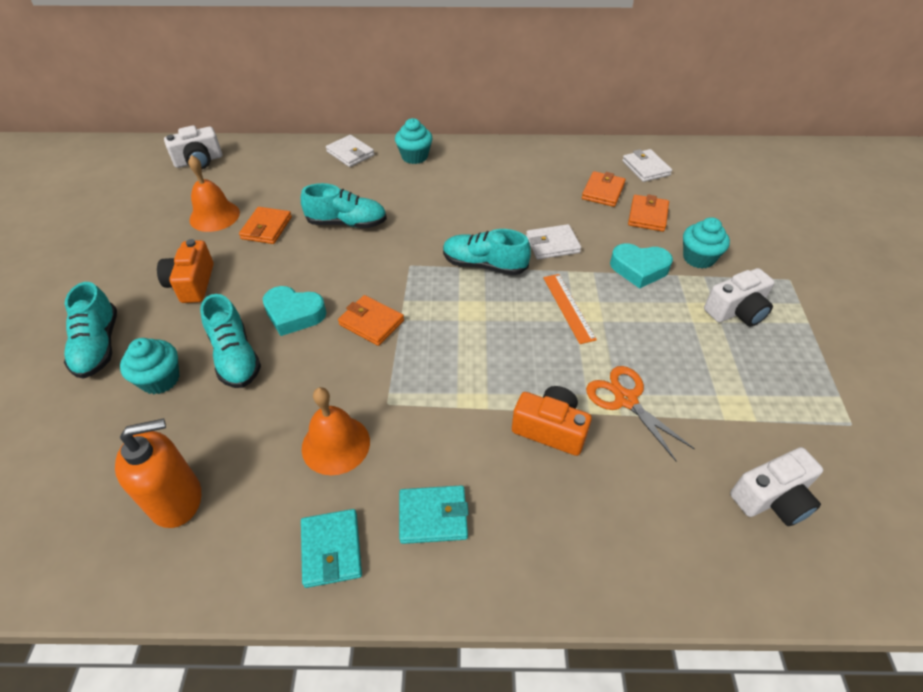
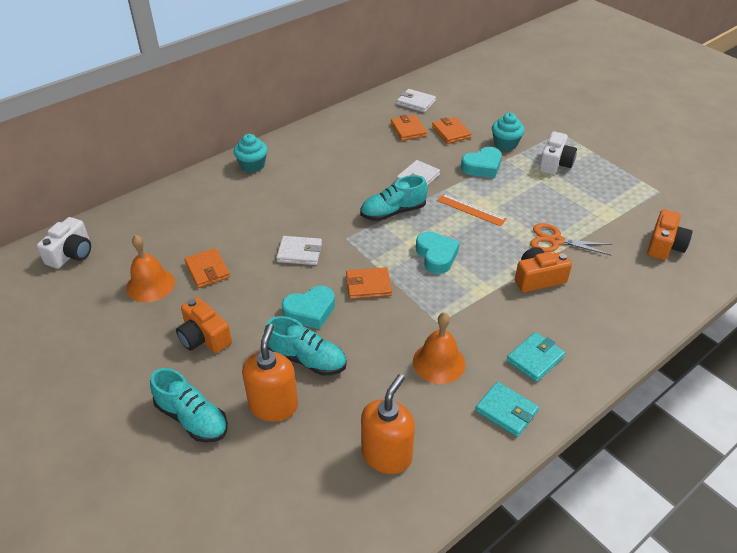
camera: 40 degrees left, 5 degrees down
turquoise cupcake [120,338,180,394] -> orange soap dispenser [242,324,298,421]
turquoise shoe [301,183,387,228] -> none
white wallet [326,135,374,167] -> white wallet moved to [276,236,322,265]
white camera [730,447,823,526] -> orange camera [647,209,692,260]
none -> turquoise heart [416,231,460,274]

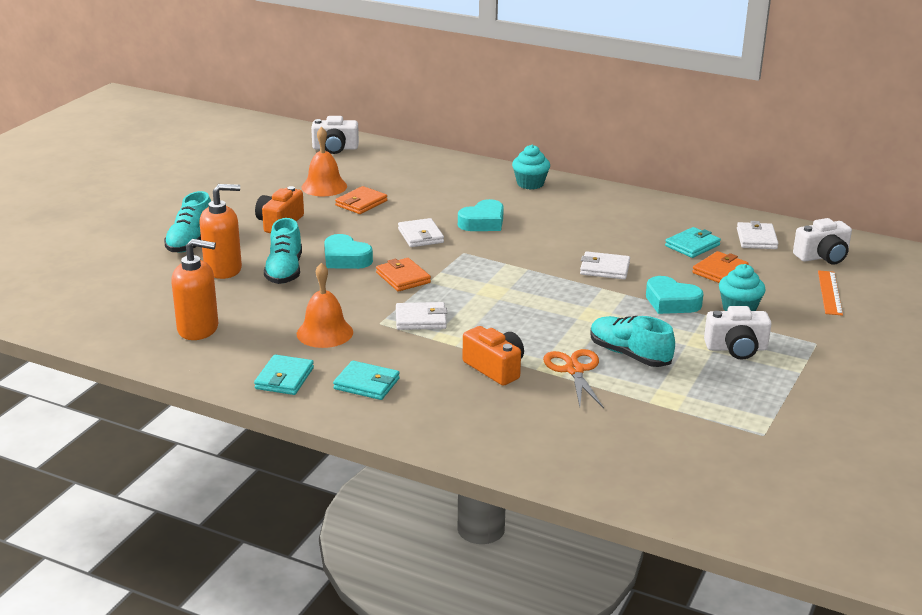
camera: 65 degrees right, 15 degrees down
turquoise shoe [360,175,428,221] -> turquoise shoe moved to [590,316,675,367]
orange wallet [391,115,427,141] -> turquoise wallet [665,227,721,258]
turquoise heart [416,231,460,274] -> turquoise heart moved to [458,199,504,231]
orange ruler [437,194,507,227] -> orange ruler moved to [818,270,843,316]
orange camera [647,209,692,260] -> none
none -> white wallet [396,302,447,330]
none -> white camera [793,218,852,265]

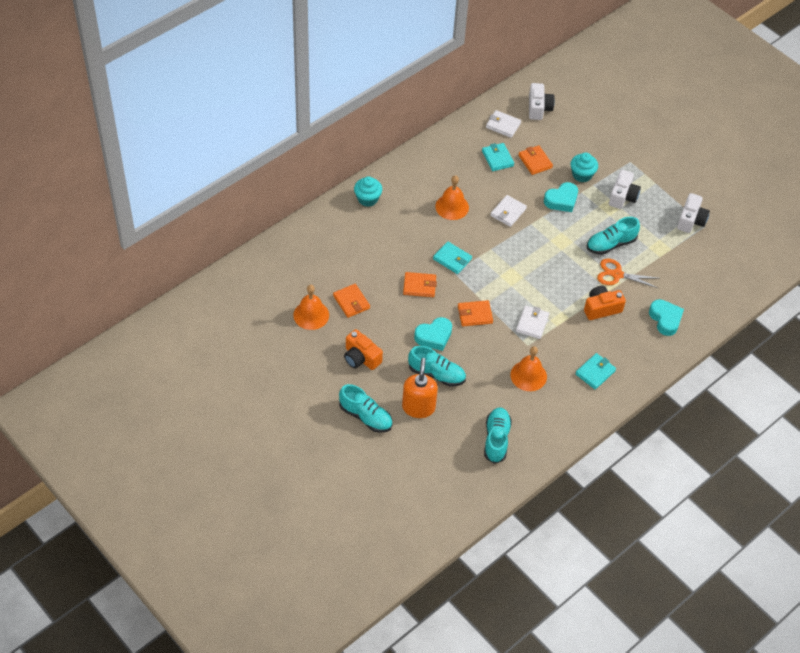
camera: 70 degrees left, 25 degrees up
orange soap dispenser [171,239,218,340] -> turquoise shoe [484,407,512,464]
turquoise wallet [254,354,314,395] -> turquoise wallet moved to [433,242,472,274]
white camera [311,116,359,154] -> white camera moved to [677,193,710,233]
white wallet [398,218,444,247] -> orange wallet [403,272,437,297]
turquoise heart [458,199,504,231] -> turquoise heart moved to [649,299,684,336]
orange ruler [818,270,843,316] -> none
none -> orange bell [435,175,469,220]

